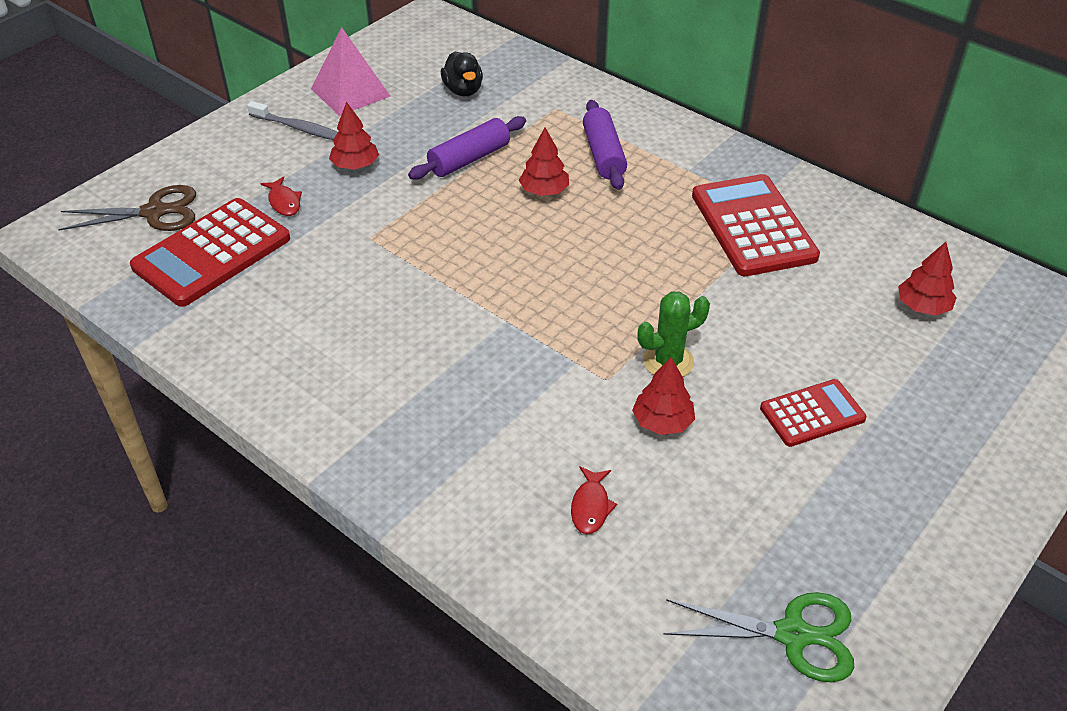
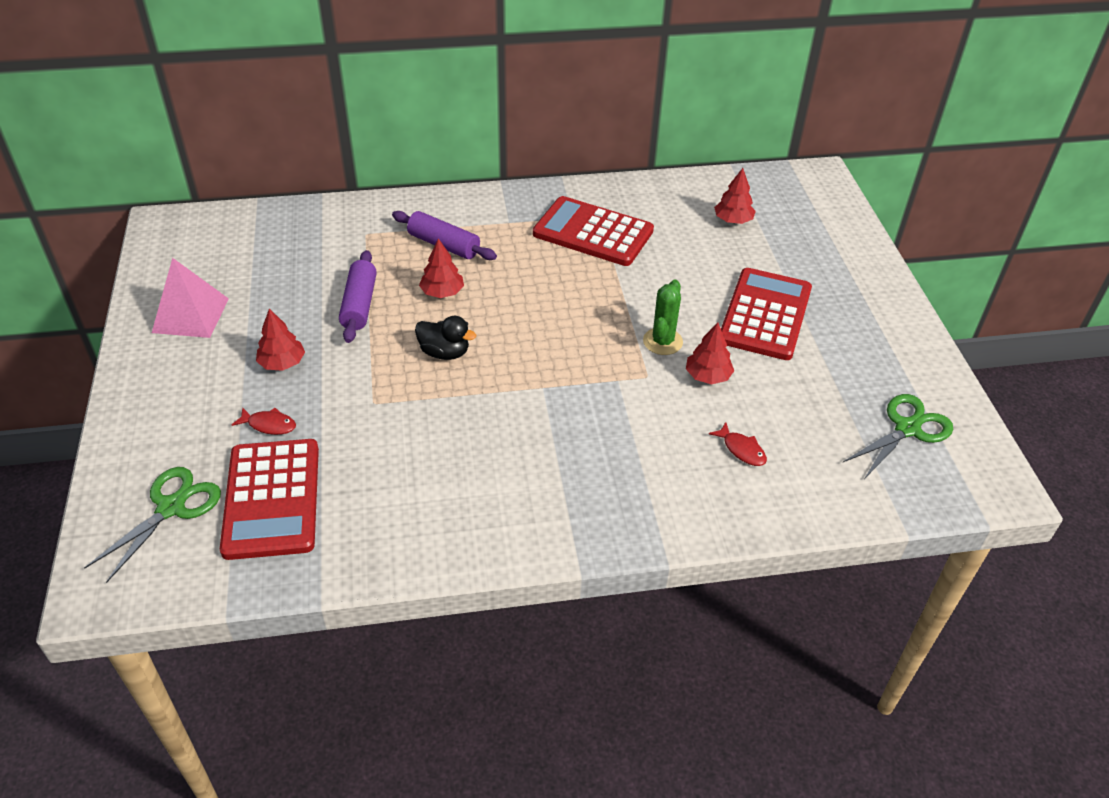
camera: 50 degrees left, 0 degrees up
brown scissors [58,185,196,231] -> green scissors [84,467,221,583]
grey toothbrush [247,101,338,140] -> none
black duck [441,51,483,96] -> black duck moved to [415,316,476,360]
red calculator [760,379,867,447] -> red calculator [721,268,812,360], size x1.73

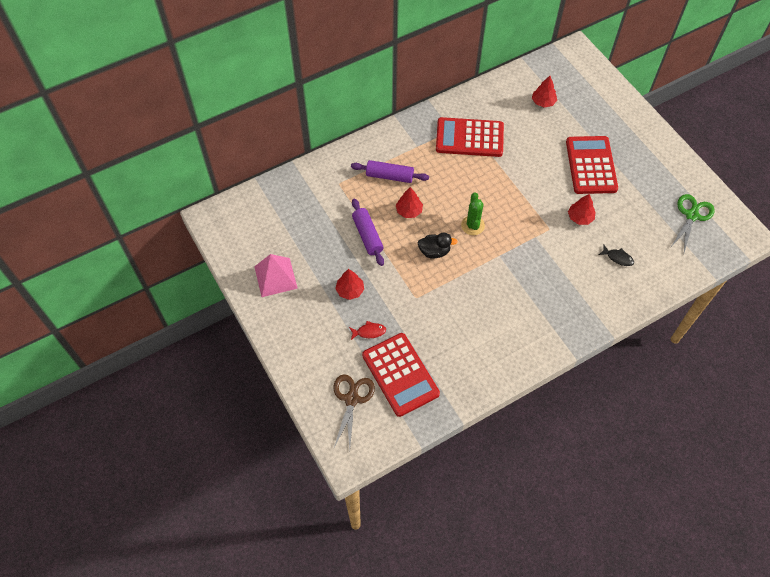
camera: 20 degrees left, 15 degrees up
green scissors [84,467,221,583] -> brown scissors [334,374,375,449]
green cactus [643,279,683,355] -> green cactus moved to [461,192,485,235]
red fish [709,422,767,466] -> black fish [599,245,634,266]

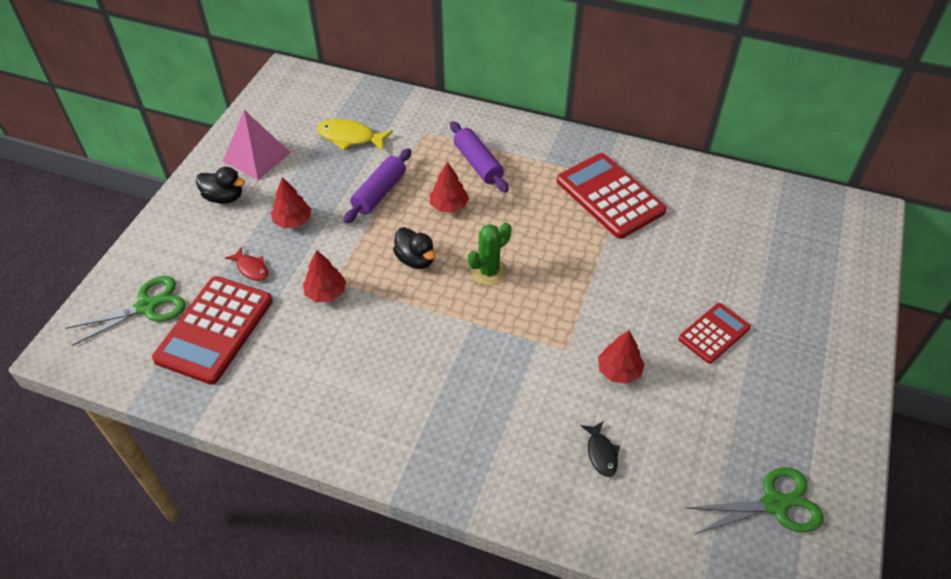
camera: 50 degrees right, 10 degrees down
brown scissors [334,374,375,449] -> green scissors [66,276,186,346]
red tree [532,76,557,107] -> red tree moved to [303,250,346,302]
red calculator [566,136,618,194] -> red calculator [678,303,751,364], size x0.58
none -> black duck [196,167,245,204]
none -> yellow fish [317,119,393,151]

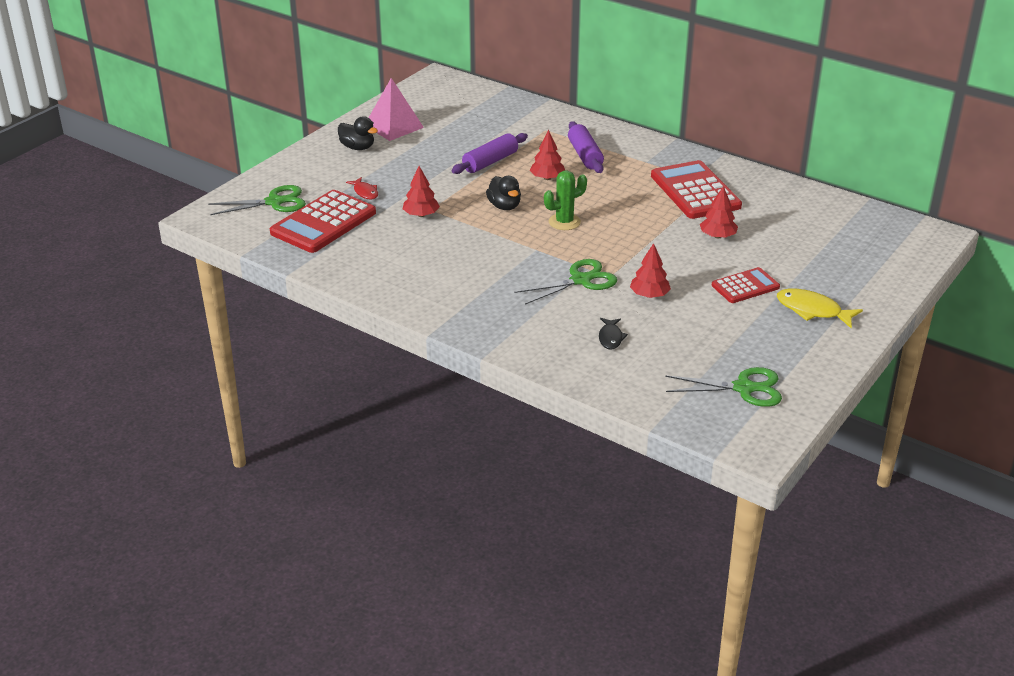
camera: 15 degrees right, 15 degrees down
red tree [271,177,311,228] -> red tree moved to [700,186,738,238]
yellow fish [317,119,393,151] -> yellow fish moved to [777,289,863,328]
none -> green scissors [515,259,617,304]

